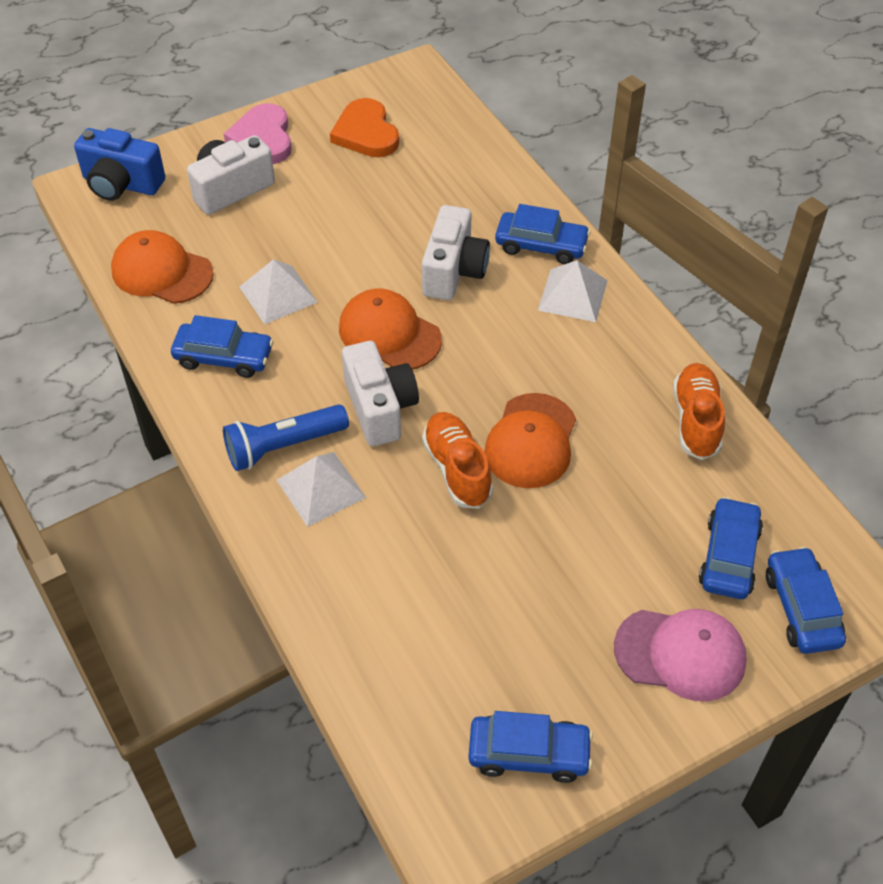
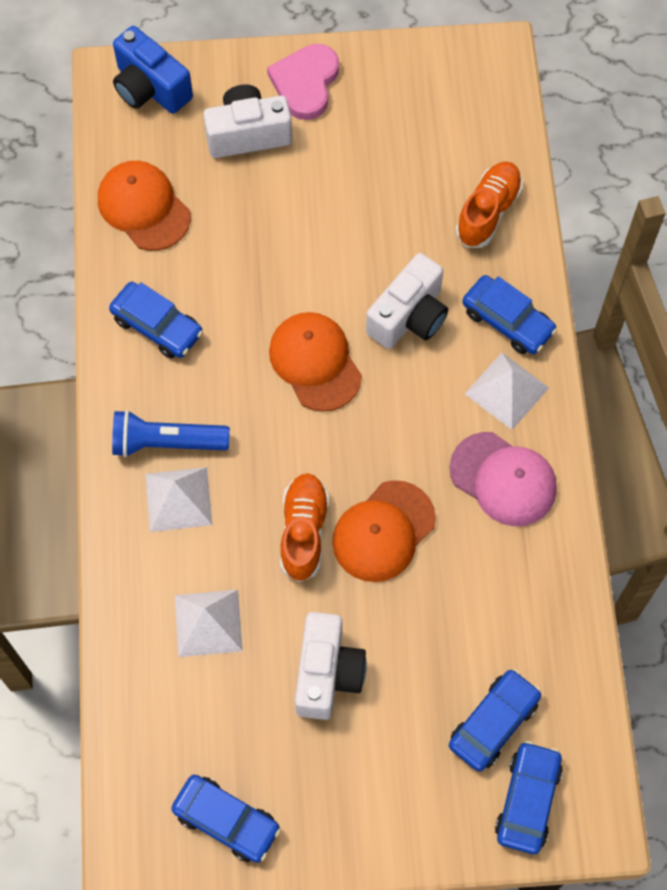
camera: 25 degrees right, 15 degrees up
white pyramid [240,259,318,324] -> white pyramid moved to [175,590,243,657]
orange heart [330,98,399,157] -> none
white camera [342,341,419,446] -> white camera moved to [295,612,367,720]
pink cap [614,609,747,702] -> pink cap moved to [449,432,557,526]
orange shoe [673,363,725,460] -> orange shoe moved to [455,162,523,248]

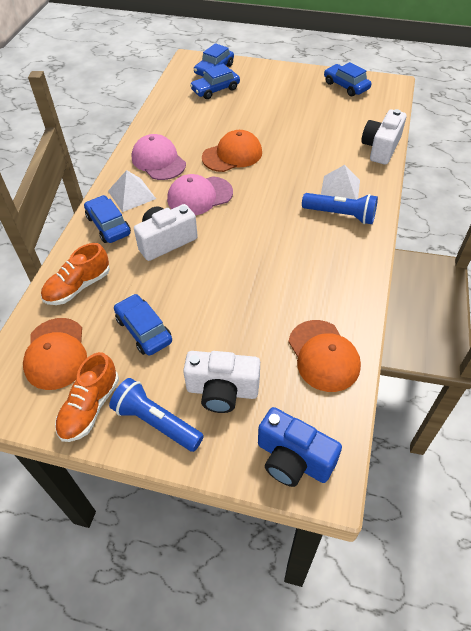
camera: 160 degrees left, 15 degrees down
blue car [109,282,203,359] -> blue car moved to [114,294,172,356]
blue camera [113,26,193,114] -> blue camera turned 150 degrees clockwise [258,407,342,487]
white pyramid [175,590,243,657] -> none
pink heart [267,44,339,120] -> blue flashlight [109,378,204,452]
orange cap [269,312,362,412] -> orange cap moved to [23,318,87,390]
orange shoe [280,473,329,582] -> orange shoe moved to [55,352,119,442]
white camera [295,612,367,720] -> white camera moved to [361,109,407,165]
none -> pink cap [167,174,233,215]

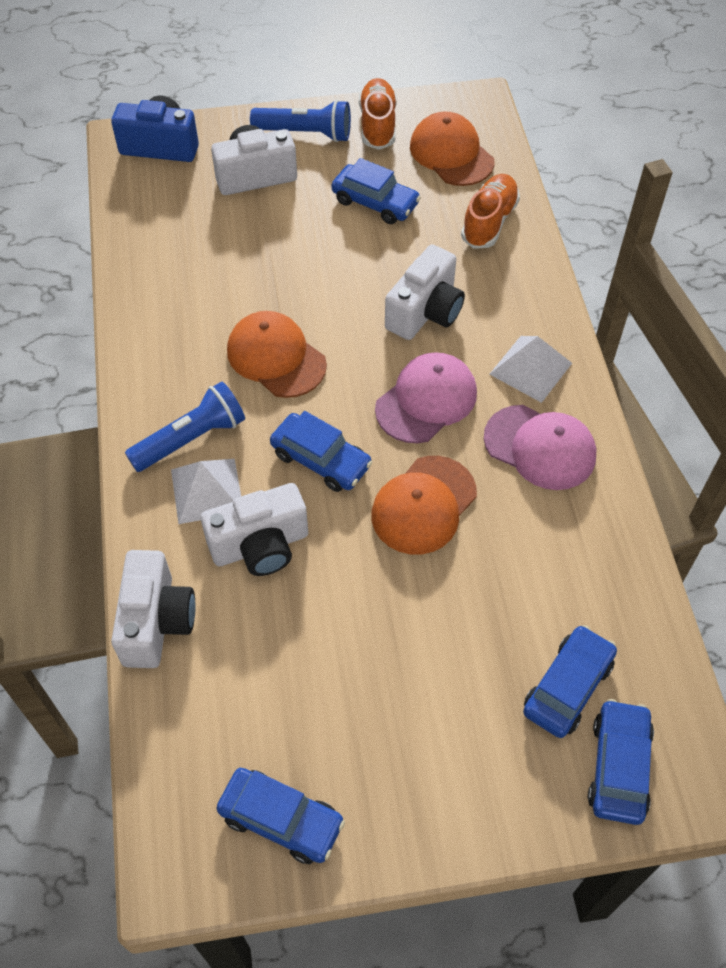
camera: 155 degrees right, 5 degrees up
blue car [84,195,131,243] -> blue car moved to [270,411,373,492]
orange cap [288,320,361,392] -> orange cap moved to [227,311,327,398]
blue flashlight [302,193,378,224] -> blue flashlight turned 150 degrees clockwise [125,381,245,472]
none -> white camera [201,483,308,576]

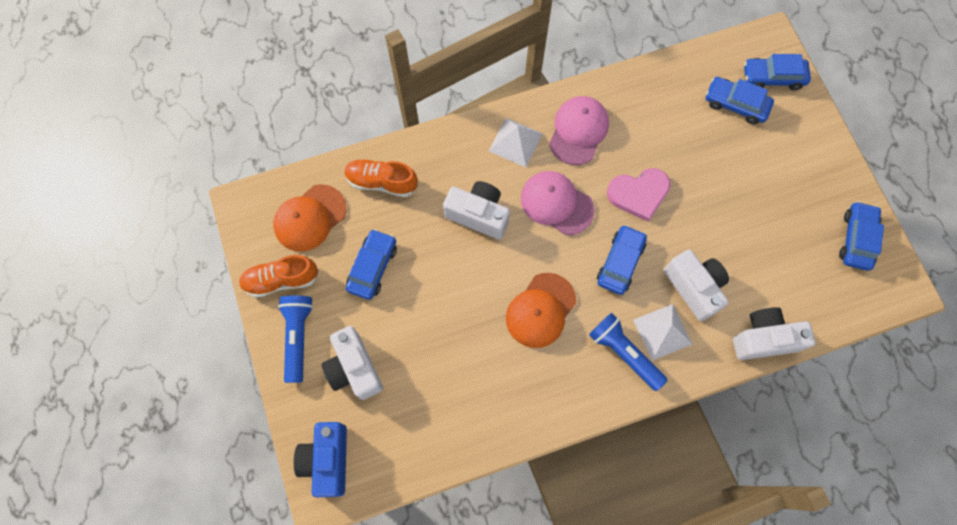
camera: 100 degrees left, 15 degrees up
orange cap [371,456,477,554] -> pink heart [607,168,671,222]

